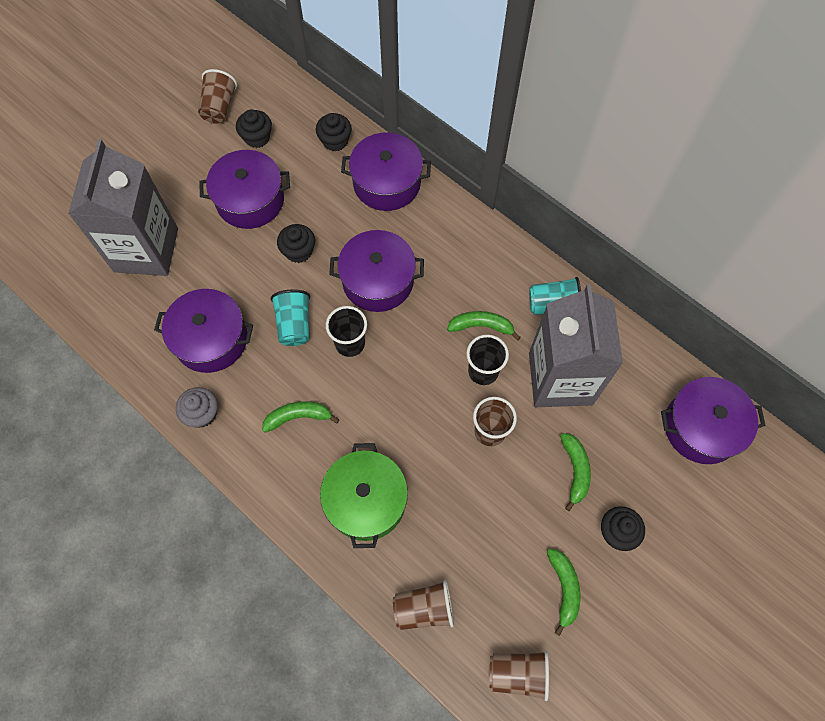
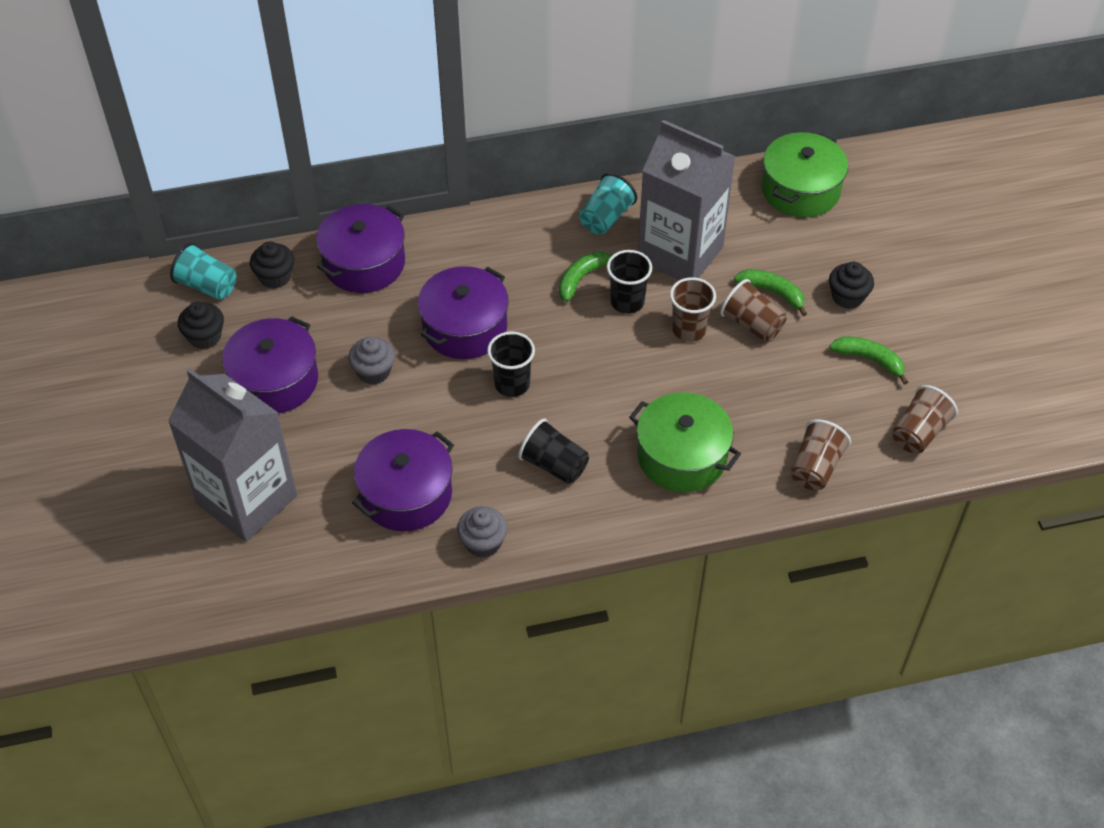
camera: 55 degrees left, 15 degrees down
brown cup [198,69,237,124] -> brown cup moved to [720,279,787,342]
green banana [262,401,340,433] -> black cup [518,419,589,484]
turquoise cup [271,289,310,346] -> turquoise cup moved to [170,243,237,300]
black cupcake [277,224,315,263] -> grey cupcake [348,337,395,385]
purple pot [661,377,766,464] -> green pot [762,132,848,217]

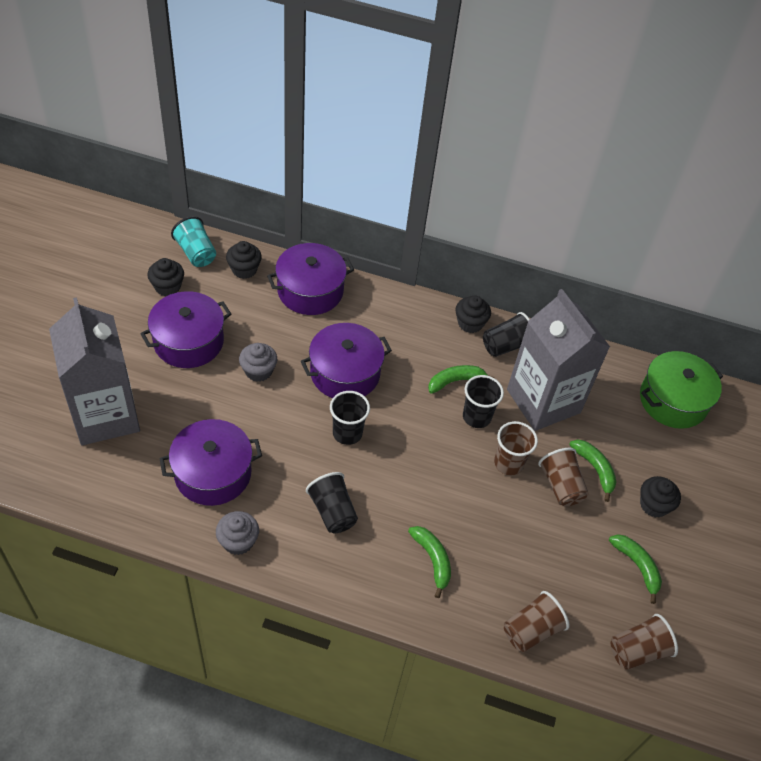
camera: 25 degrees right, 0 degrees up
turquoise cup [579,173,637,234] -> black cup [483,312,530,357]
green pot [629,392,741,492] -> green banana [408,526,451,598]
none -> black cupcake [456,296,491,333]

